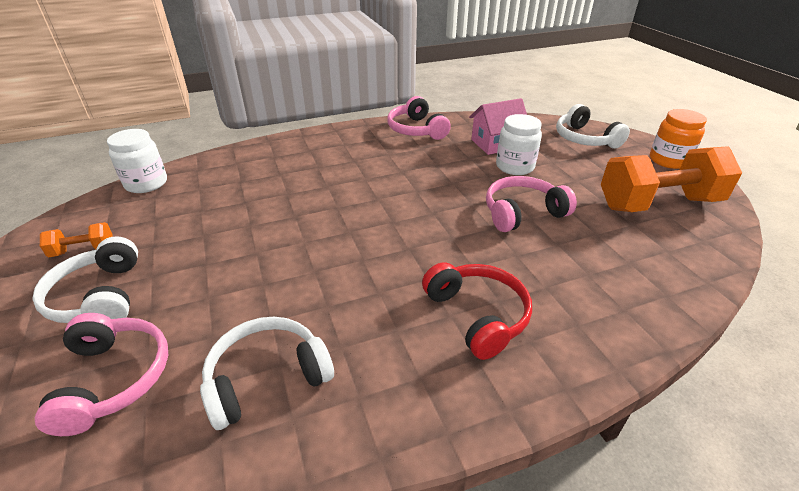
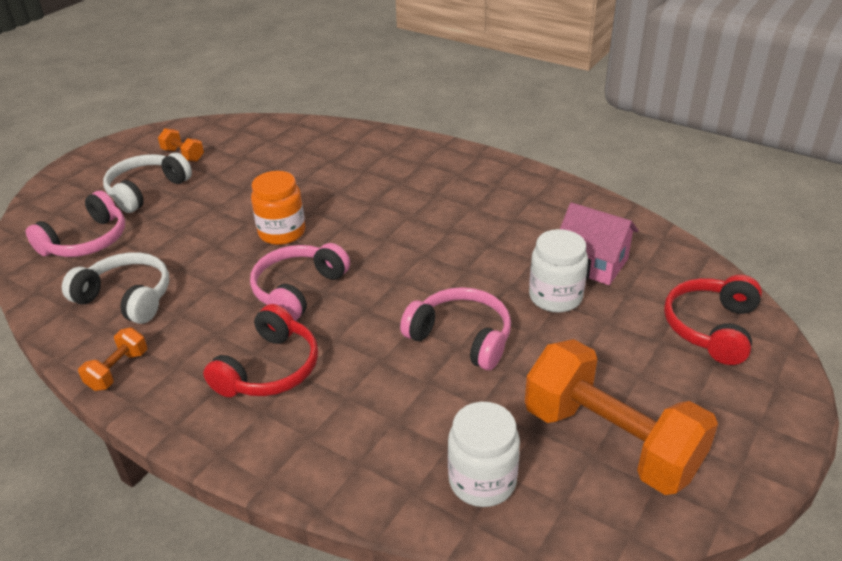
camera: 55 degrees right, 0 degrees up
white jar [107,129,167,193] -> white jar moved to [448,402,520,507]
pink headphones [387,96,451,140] -> pink headphones moved to [250,243,350,321]
white headphones [556,104,630,149] -> red headphones [664,275,762,365]
orange jar [650,109,707,169] -> orange jar moved to [251,171,306,245]
none -> orange dumbbell [78,327,147,391]

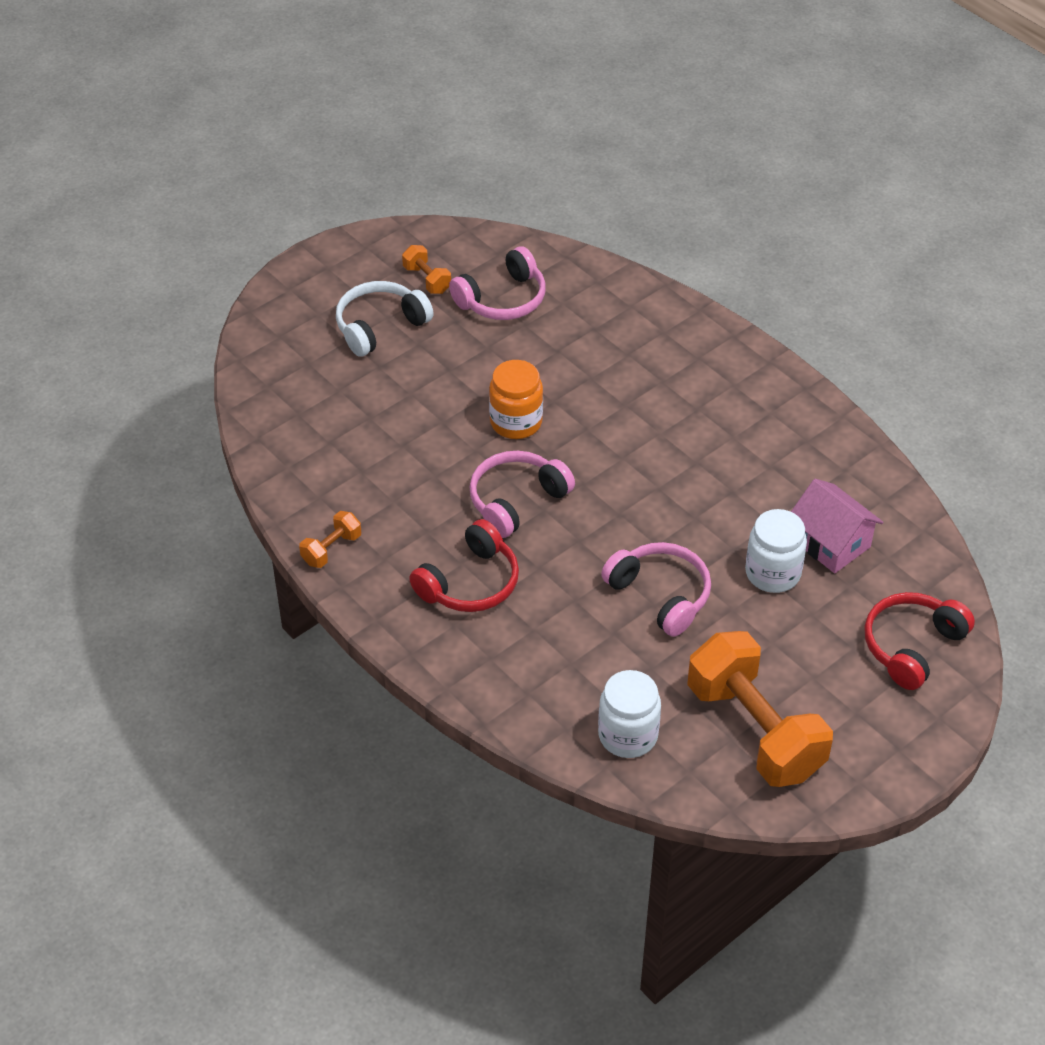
camera: 15 degrees right, 10 degrees up
pink headphones [26,191,125,257] -> pink headphones moved to [449,246,546,320]
white headphones [62,252,169,324] -> none

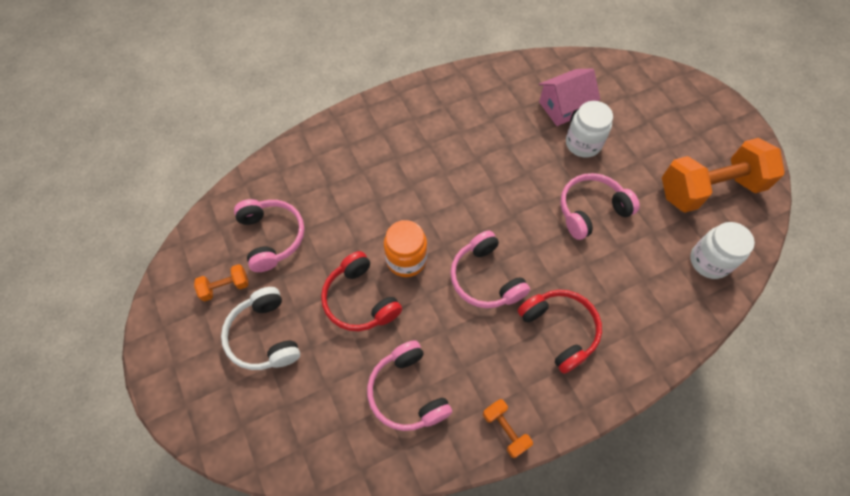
camera: 75 degrees left, 15 degrees up
red headphones [864,592,975,690] -> red headphones moved to [321,251,402,331]
none -> pink headphones [367,340,452,431]

